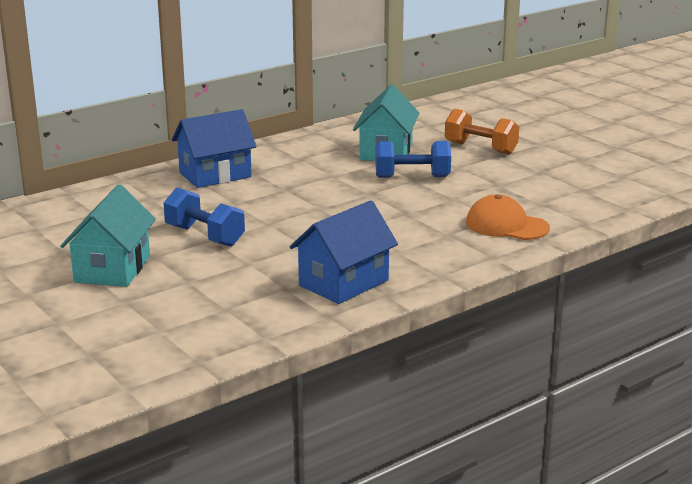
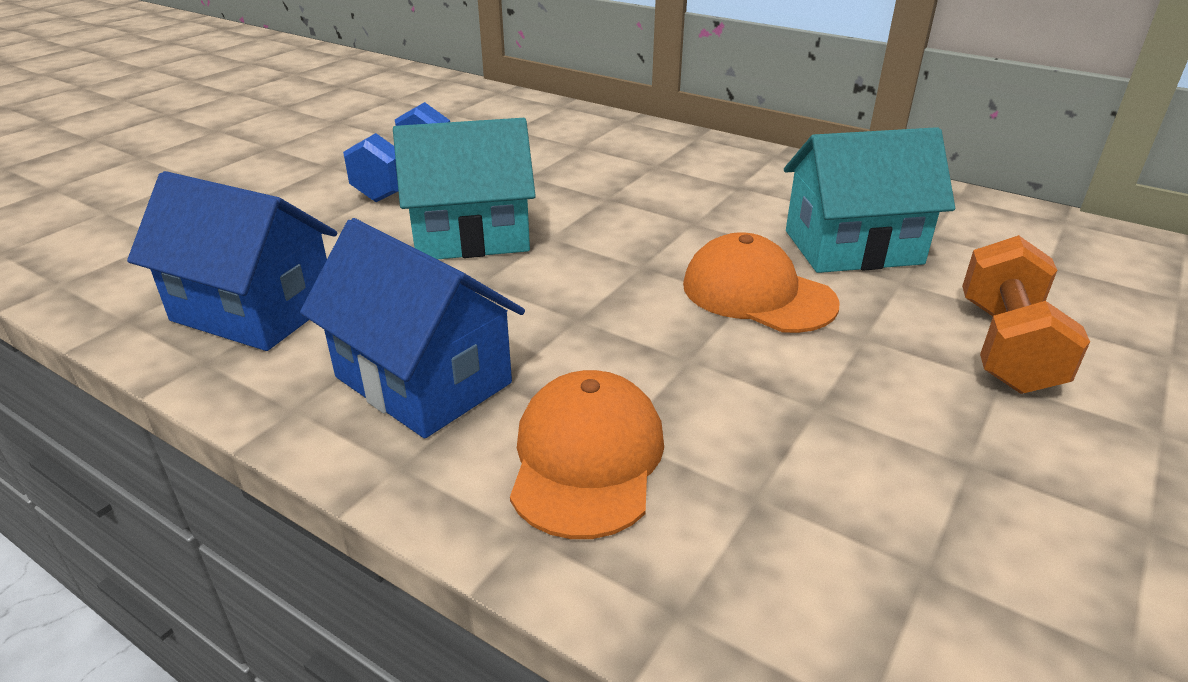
camera: 70 degrees right, 10 degrees up
turquoise house [60,184,156,287] -> turquoise house moved to [393,118,536,260]
blue house [172,109,256,188] -> blue house moved to [300,218,525,438]
blue dumbbell [375,141,451,178] -> orange cap [683,232,840,333]

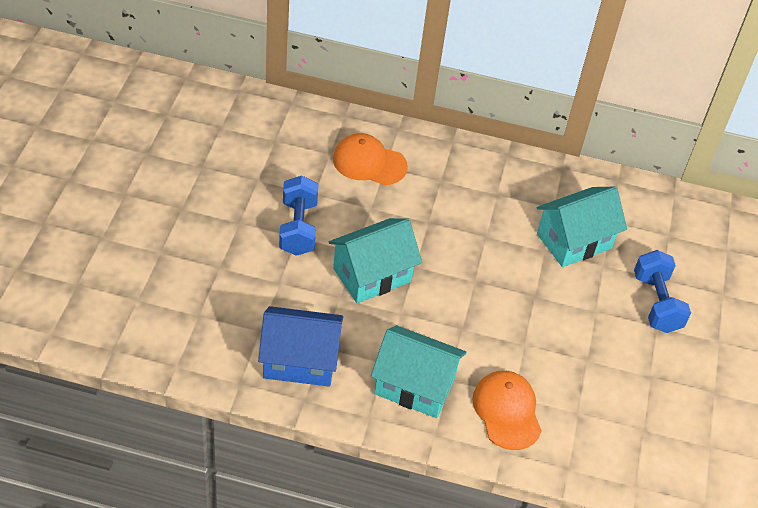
camera: 25 degrees left, 15 degrees up
blue house [300,218,525,438] -> turquoise house [371,325,466,418]
orange cap [683,232,840,333] -> orange cap moved to [333,133,408,185]
orange dumbbell [962,235,1090,394] -> blue dumbbell [634,250,691,333]

